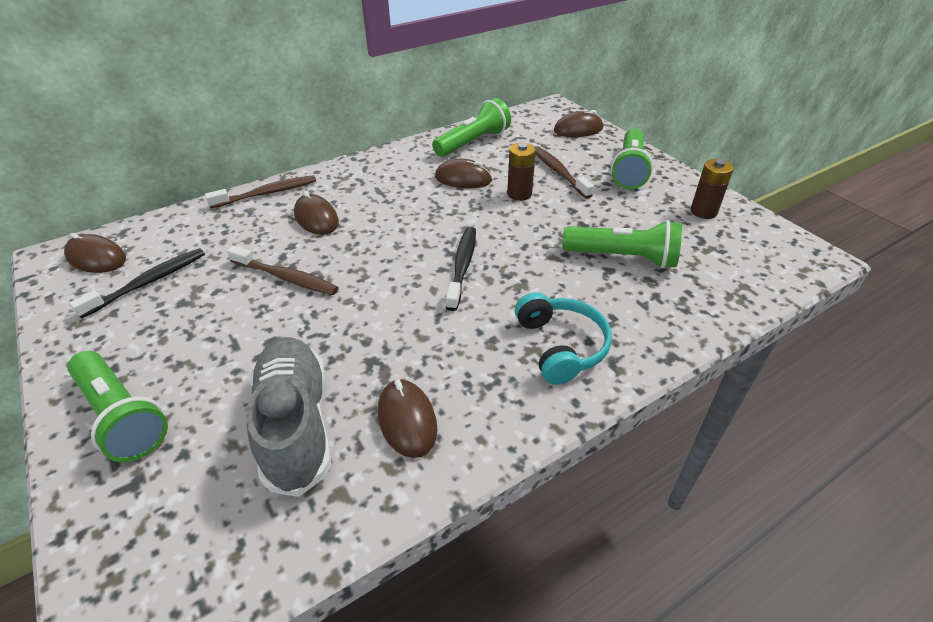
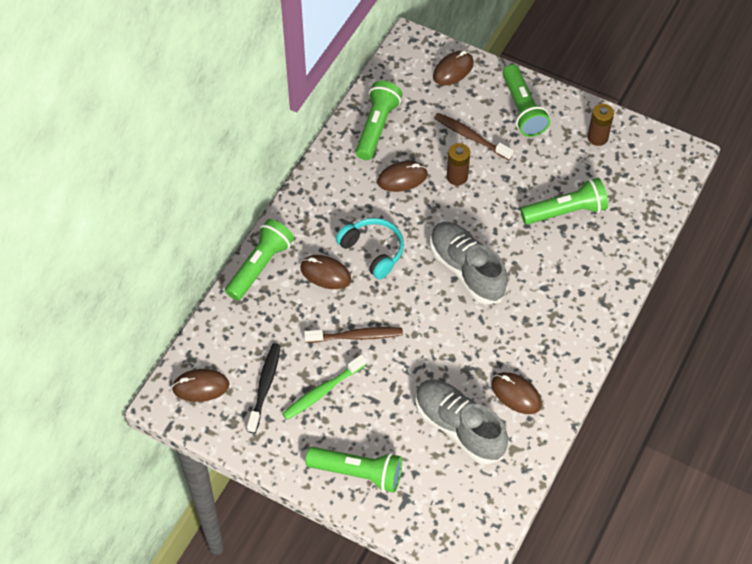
camera: 30 degrees left, 15 degrees up
brown toothbrush [205,175,316,209] -> green flashlight [225,219,294,301]
black toothbrush [446,227,476,311] -> grey shoe [430,222,508,304]
turquoise headphones [515,292,612,385] -> turquoise headphones moved to [336,218,404,279]
none -> green toothbrush [282,354,367,420]

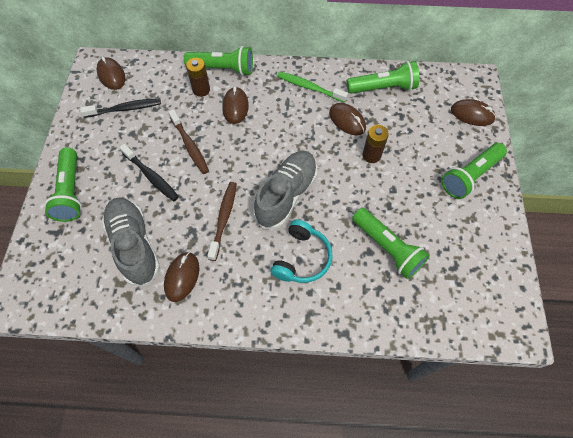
camera: 65 degrees right, 5 degrees up
green toothbrush [282,354,367,420] -> green toothbrush moved to [277,72,348,103]
turquoise headphones [336,218,404,279] -> turquoise headphones moved to [270,220,333,283]
grey shoe [415,379,508,464] -> grey shoe turned 45 degrees counterclockwise [102,197,160,286]
brown toothbrush [434,113,514,160] -> brown toothbrush moved to [207,182,237,261]
brown battery [587,104,614,146] -> brown battery moved to [186,58,210,97]
none -> black toothbrush [119,144,179,201]

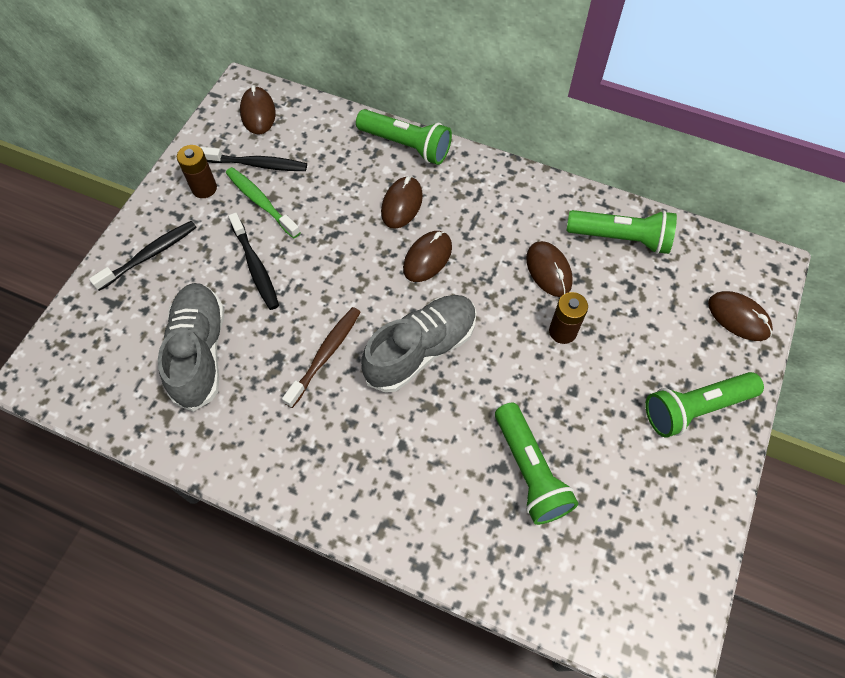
camera: 20 degrees right, 0 degrees up
green flashlight [44,148,82,222] -> black toothbrush [89,221,197,291]
brown mouse [164,252,199,302] -> brown mouse moved to [403,231,452,282]
brown toothbrush [168,109,209,174] -> none
brown battery [186,58,210,97] -> brown battery moved to [177,145,217,198]
turquoise headphones [270,220,333,283] -> none
green toothbrush [277,72,348,103] -> green toothbrush moved to [226,167,301,238]

